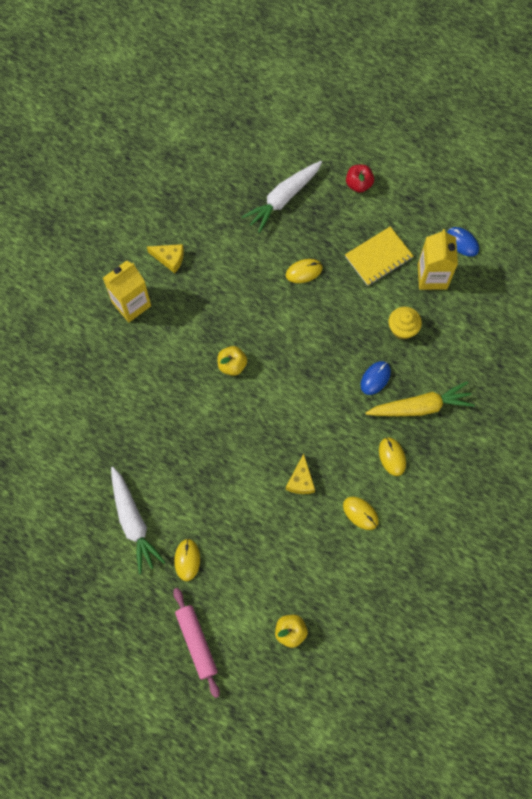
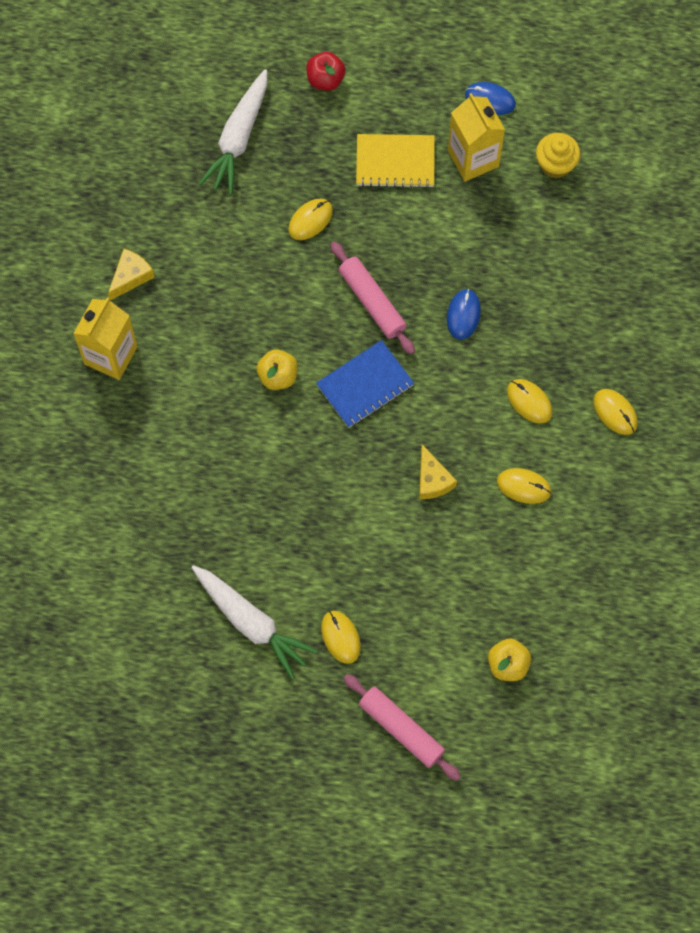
camera: 25 degrees left, 0 degrees up
yellow cheese [147,244,184,273] -> yellow cheese turned 45 degrees counterclockwise [108,249,155,300]
yellow notebook [345,226,413,286] -> yellow notebook turned 60 degrees clockwise [356,134,435,188]
yellow carrot [366,381,475,416] -> none
yellow cupcake [388,307,422,340] -> yellow cupcake moved to [536,133,581,179]
none -> blue notebook [316,340,414,428]
none -> pink rolling pin [330,241,415,354]
none -> yellow mouse [593,389,638,435]

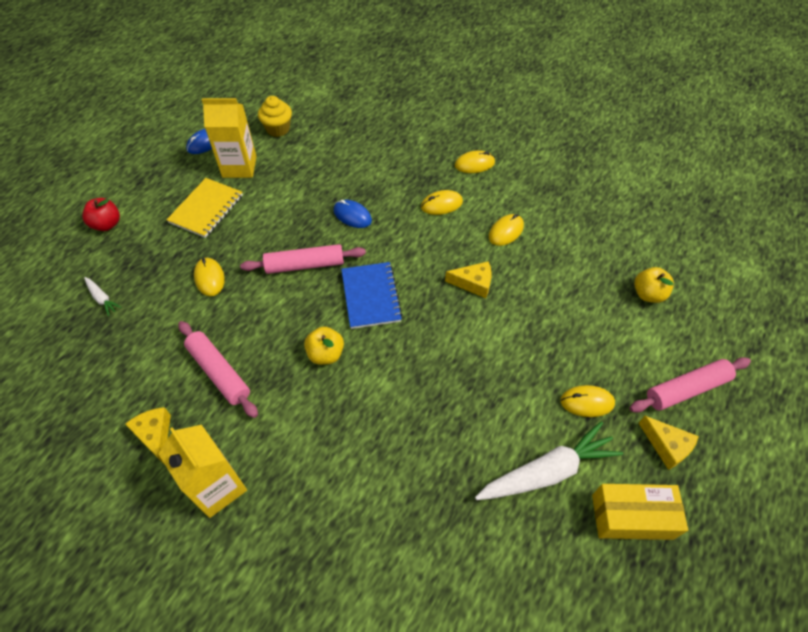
camera: 65 degrees left, 15 degrees down
white carrot [199,69,267,195] -> white carrot [84,277,122,316], size x0.45
none -> pink rolling pin [178,321,258,418]
none -> yellow box [592,484,688,540]
none -> yellow cheese [639,416,699,470]

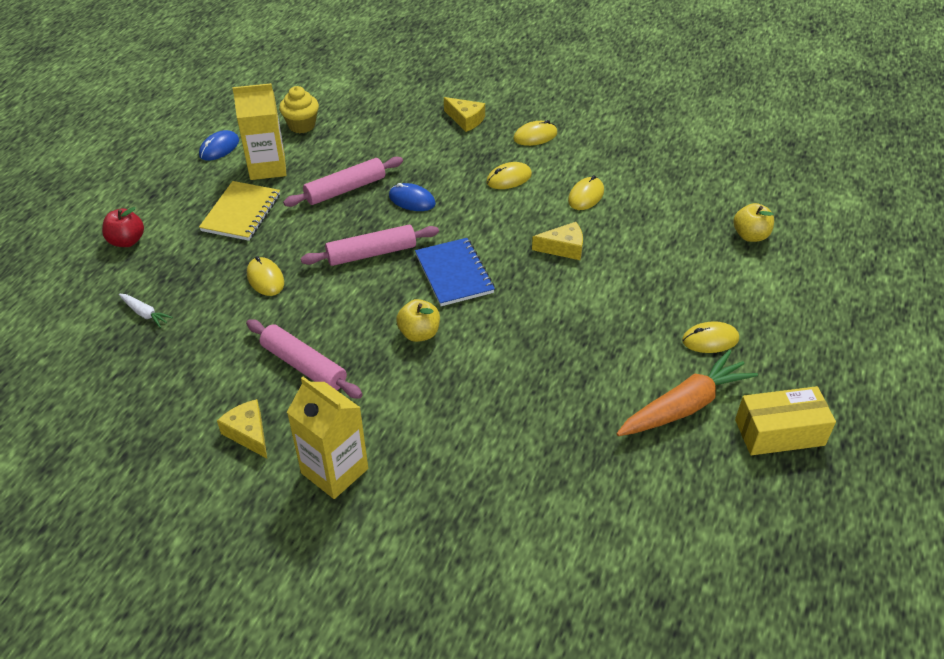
camera: 10 degrees left, 10 degrees down
white carrot [475,421,623,500] -> orange carrot [616,350,758,436]
pink rolling pin [629,357,751,412] -> pink rolling pin moved to [283,157,403,207]
yellow cheese [639,416,699,470] -> yellow cheese moved to [444,97,485,132]

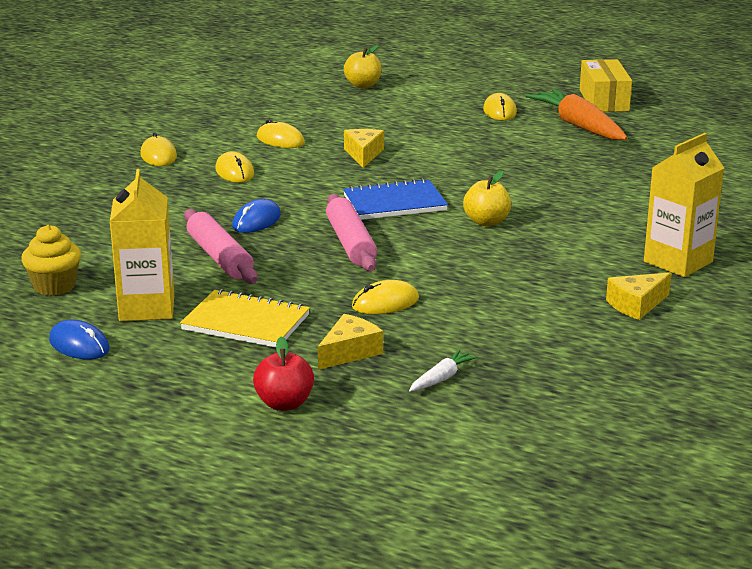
camera: 85 degrees left, 20 degrees down
pink rolling pin [246,319,363,399] -> none
yellow cheese [444,97,485,132] -> yellow cheese moved to [318,314,383,370]

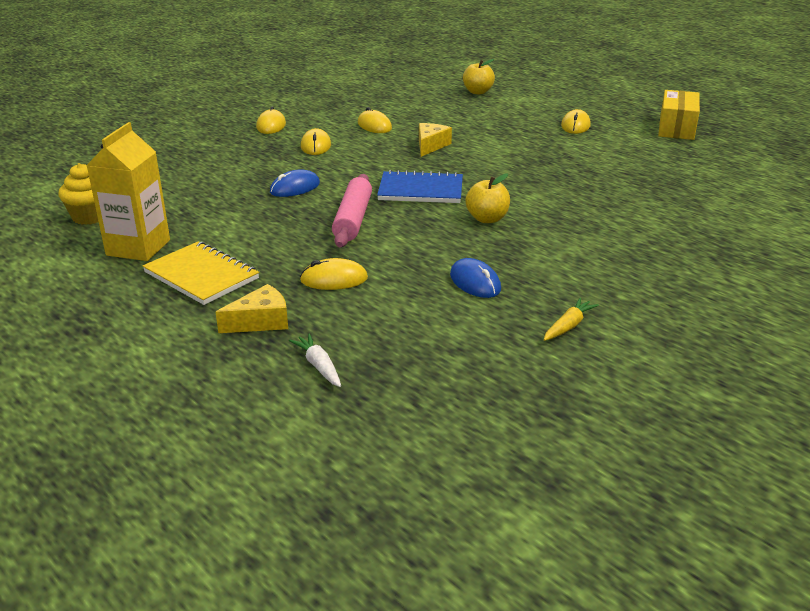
camera: 20 degrees right, 5 degrees up
blue mouse [49,319,110,359] -> blue mouse moved to [450,258,501,298]
pink rolling pin [184,209,258,283] -> none
red apple [253,336,314,411] -> none
white carrot [409,349,478,392] -> white carrot turned 90 degrees counterclockwise [289,333,341,387]
orange carrot [525,89,627,140] -> none
yellow cheese [606,272,672,320] -> yellow carrot [544,298,599,341]
yellow carton [644,133,724,277] -> none

